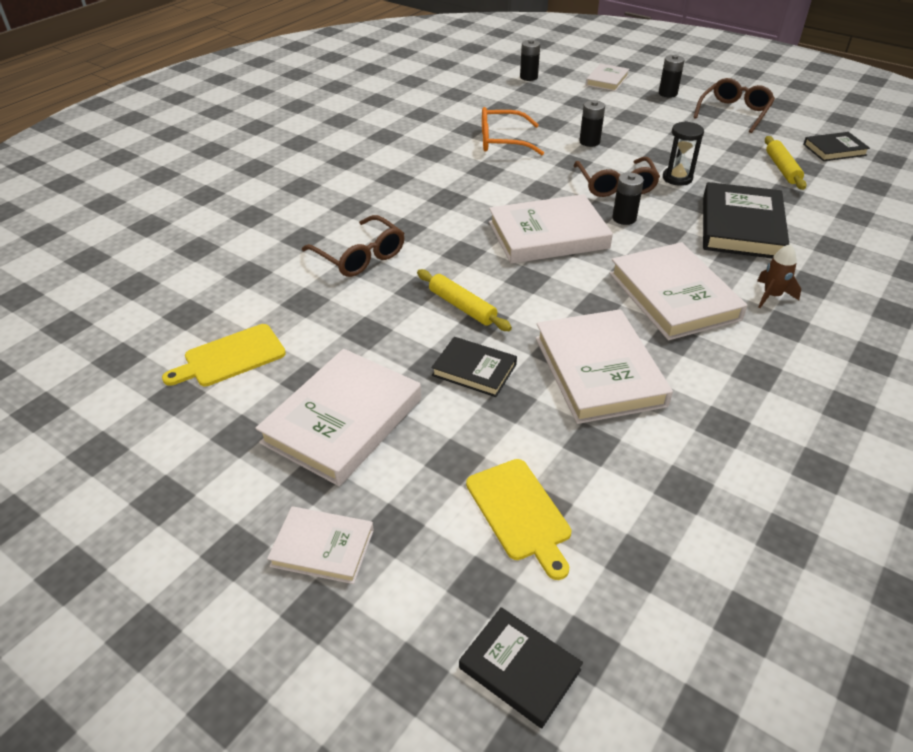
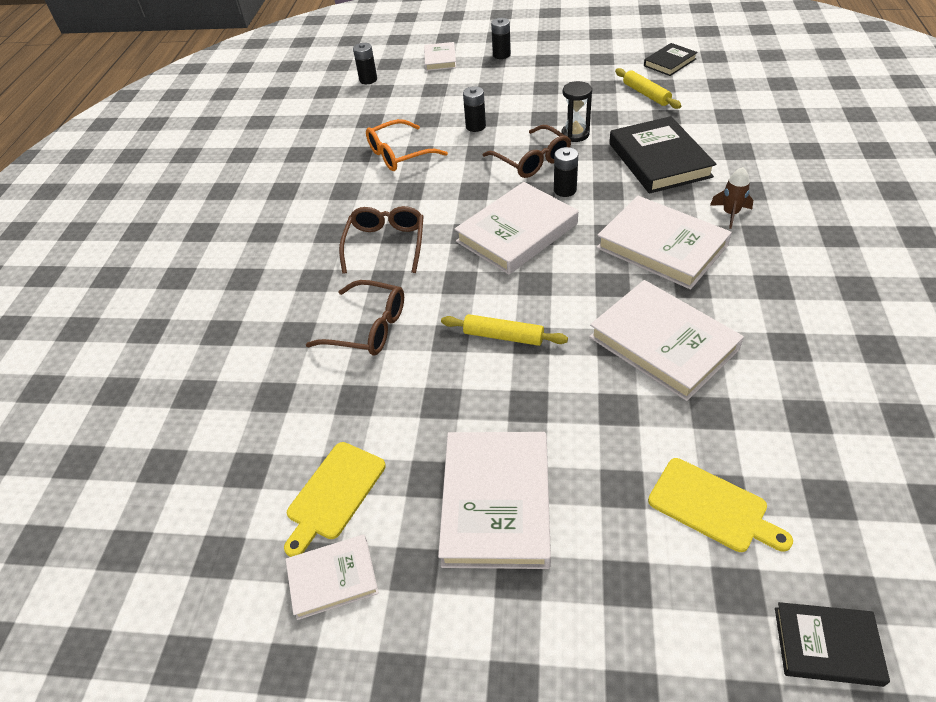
camera: 25 degrees left, 5 degrees up
white book [267,506,374,584] -> white book moved to [286,534,379,620]
black book [431,337,517,397] -> none
brown glasses [693,78,775,133] -> brown glasses moved to [339,206,424,274]

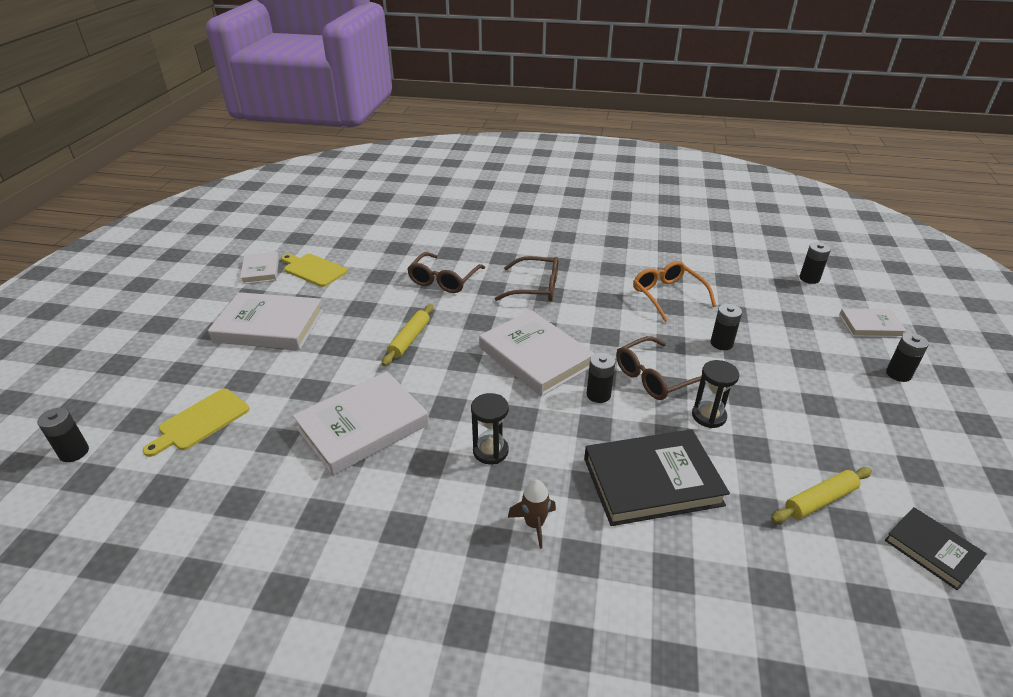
camera: 90 degrees right, 10 degrees down
white book [596,196,732,290] -> black hourglass [471,393,509,464]
black book [775,602,890,687] -> black battery [37,408,89,462]

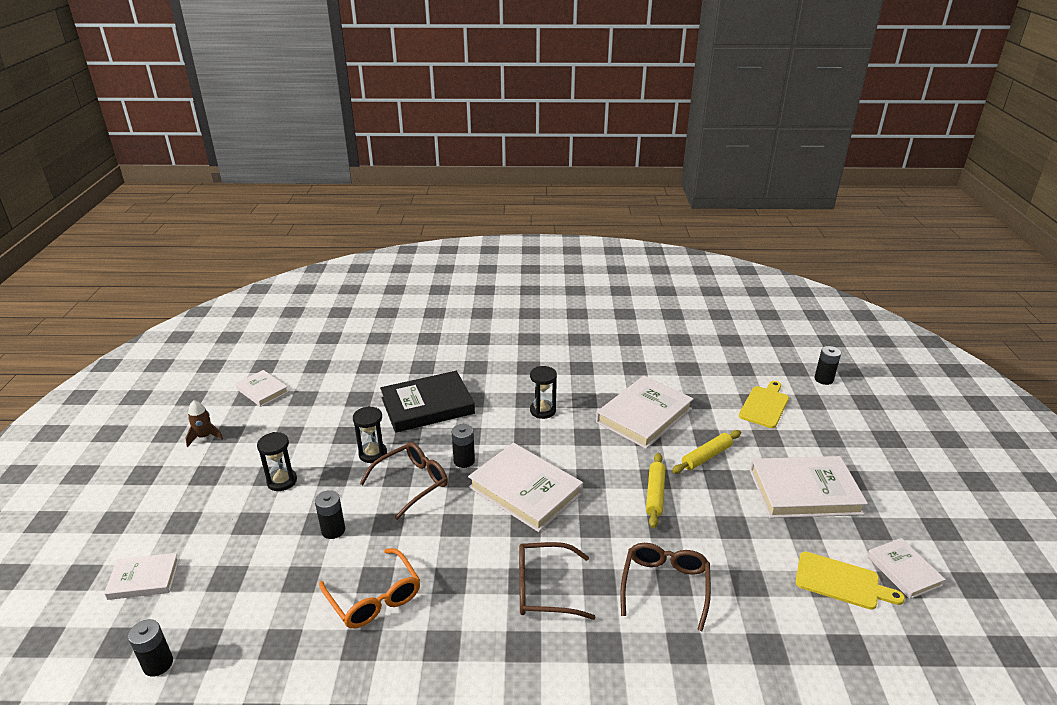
camera: 170 degrees right, 5 degrees down
brown rocket [508,479,556,549] -> brown rocket moved to [185,400,223,447]
yellow rolling pin [771,467,872,523] -> yellow rolling pin moved to [672,430,741,474]
black book [885,507,987,590] -> white book [235,370,288,407]
black battery [886,333,929,382] -> none
none -> black hourglass [257,432,297,491]

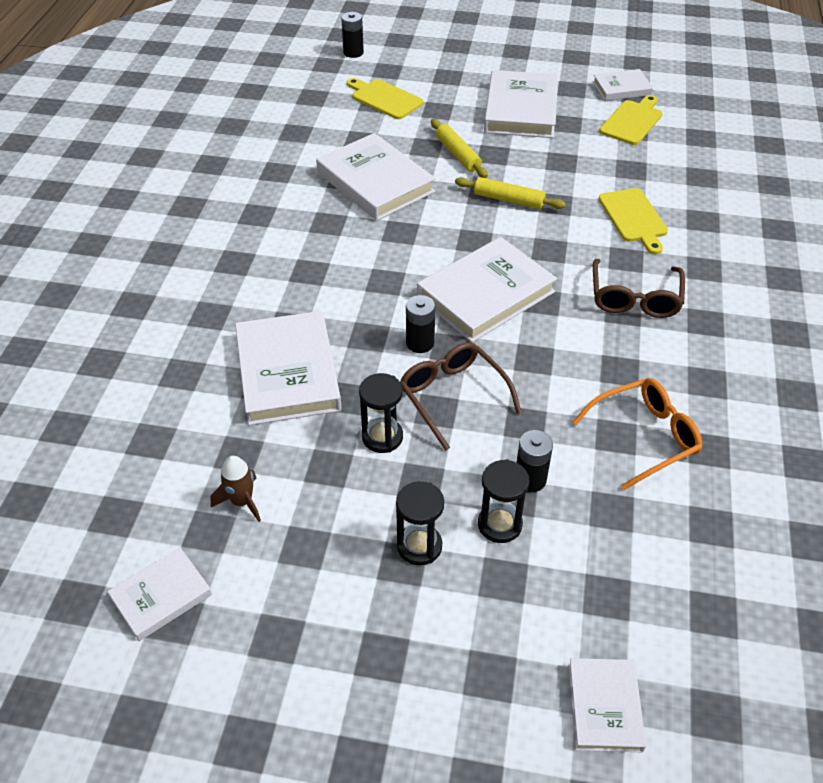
camera: 80 degrees left, 15 degrees up
black battery [128,619,173,677] -> none
brown rocket [185,400,223,447] -> brown rocket moved to [210,456,261,522]
black book [380,371,475,433] -> white book [235,311,341,425]
black hourglass [530,366,557,419] -> black hourglass moved to [478,459,530,543]
brown glasses [620,543,711,631] -> yellow cutting board [598,188,668,254]

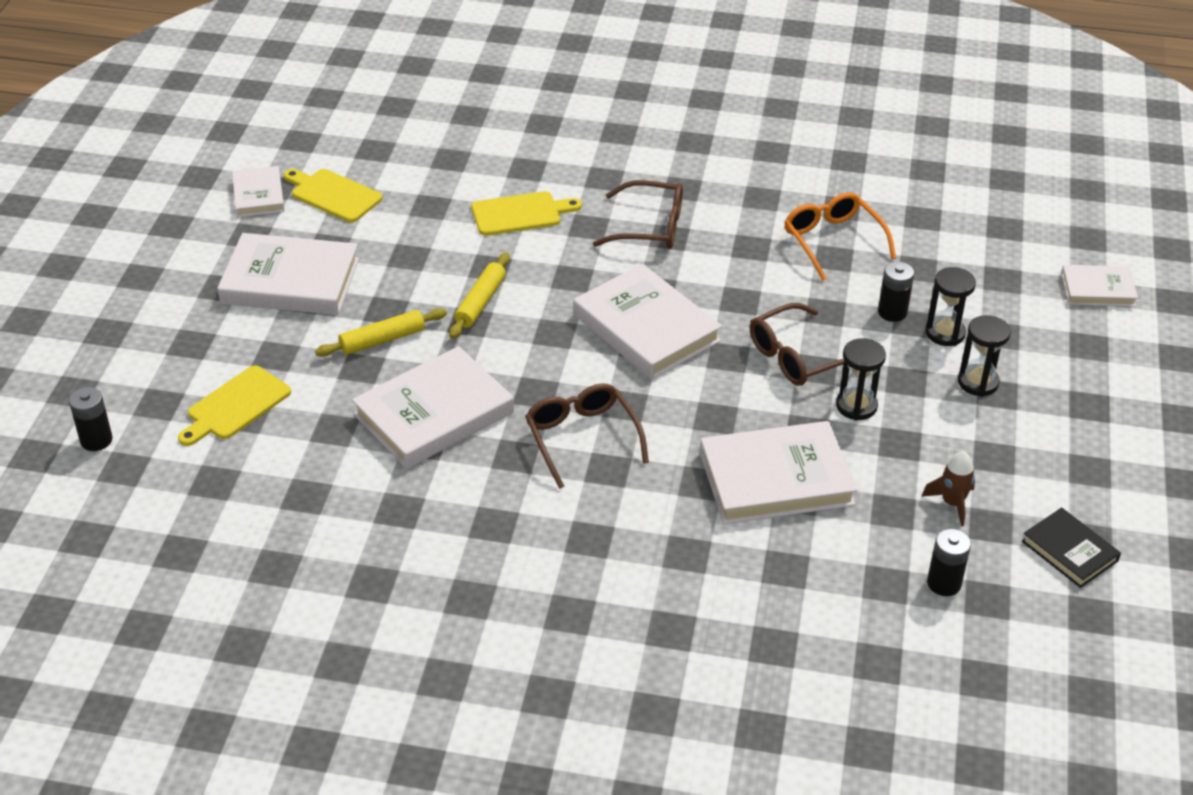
camera: 90 degrees left, 5 degrees down
white book [107,547,212,641] -> black book [1022,507,1121,588]
black battery [406,295,435,353] -> black battery moved to [927,529,971,596]
none -> brown glasses [525,383,649,489]

